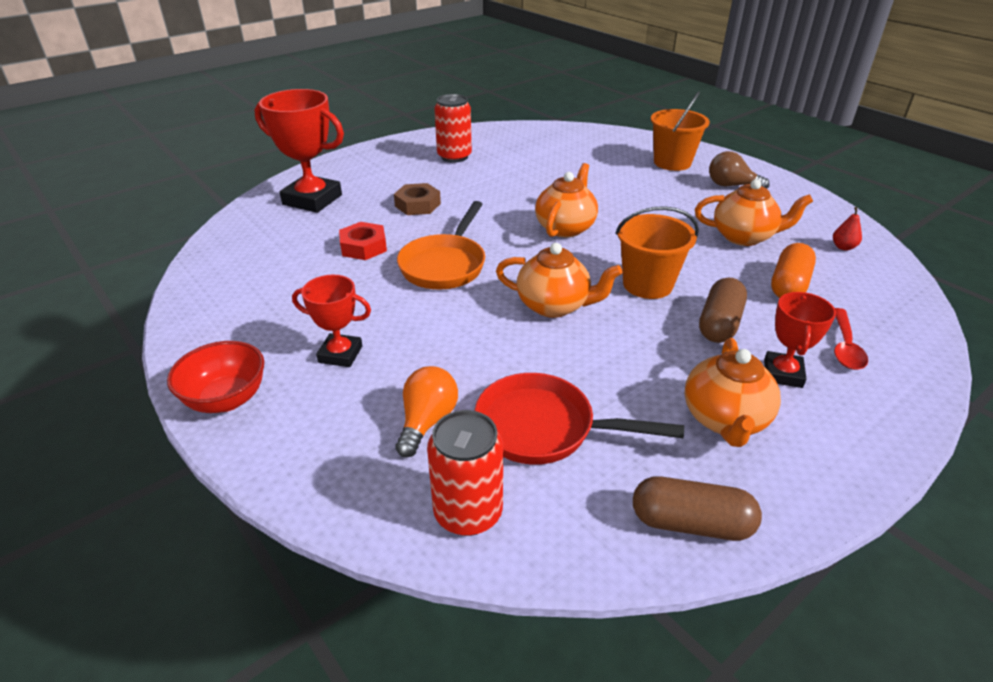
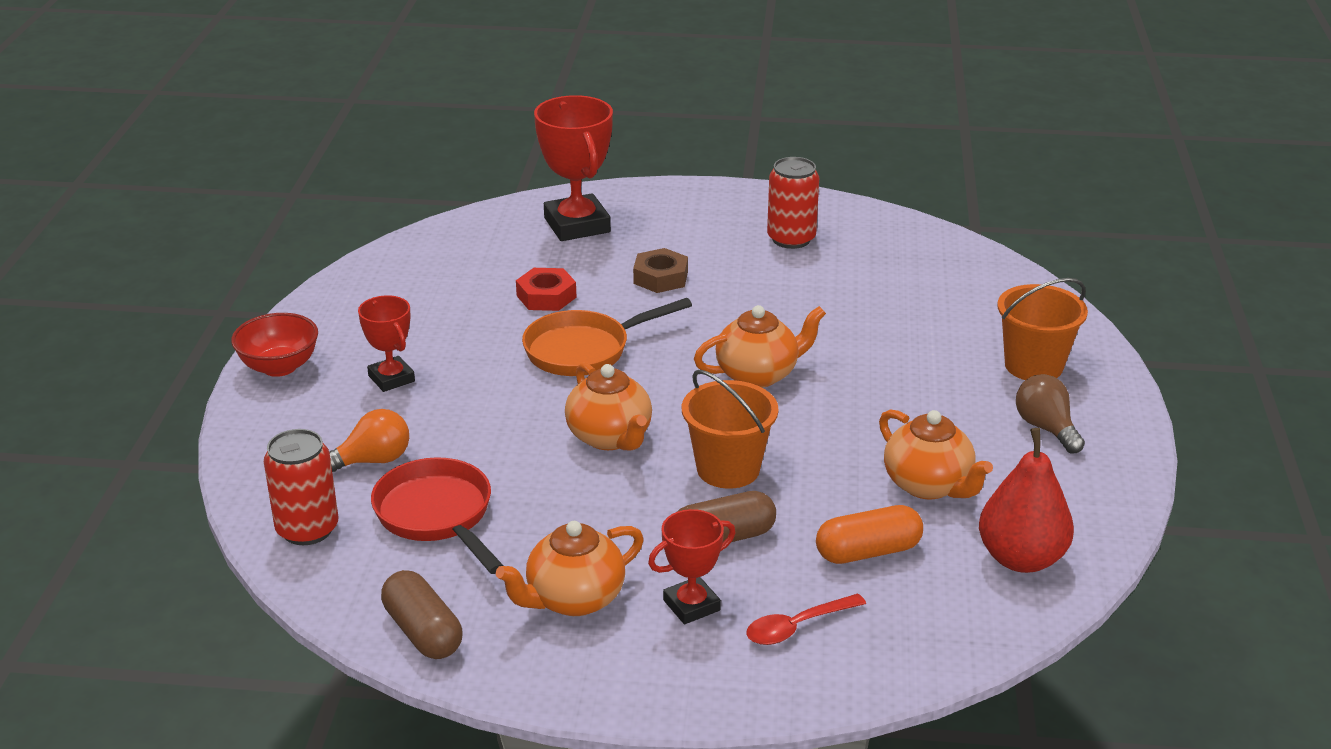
camera: 45 degrees right, 5 degrees down
red pear [833,207,862,251] -> red pear [979,428,1074,573], size x2.36

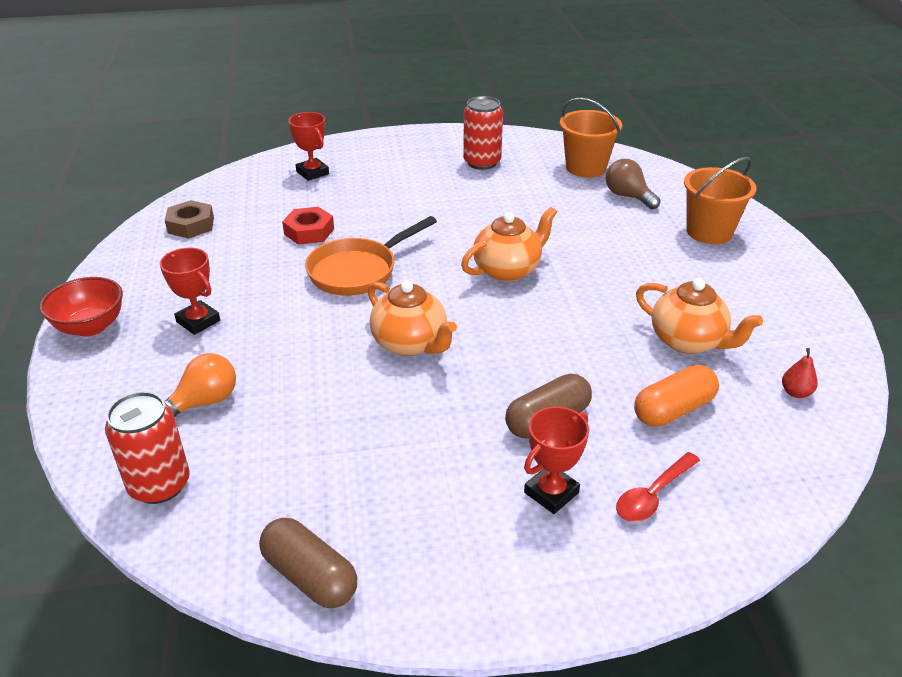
camera: 15 degrees left, 5 degrees up
red pan [371,457,504,574] -> none
orange teapot [496,521,644,616] -> none
red trophy [534,95,613,241] -> red trophy [288,112,329,181], size x0.57
brown nut [633,248,688,293] -> brown nut moved to [165,200,214,239]
orange bucket [682,370,779,489] -> orange bucket moved to [560,97,622,178]
red pear [979,428,1074,573] -> red pear [782,348,818,398], size x0.42
brown light bulb [1016,374,1085,454] -> brown light bulb moved to [606,159,660,209]

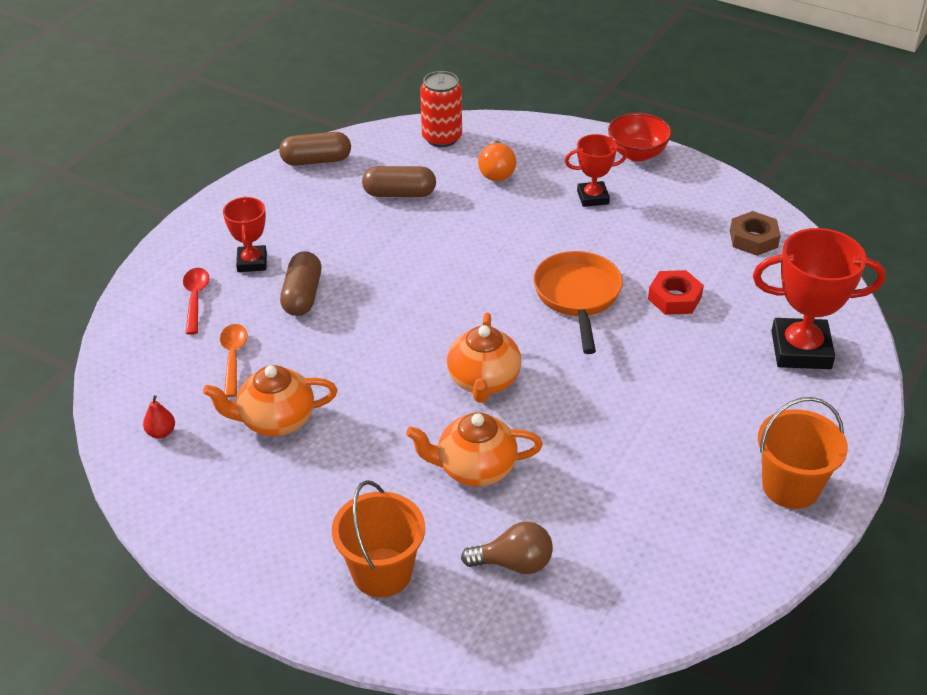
camera: 130 degrees right, 5 degrees up
red trophy [288,112,329,181] -> red trophy [753,228,886,369], size x1.74
orange teapot [368,280,457,356] -> orange teapot moved to [406,412,543,487]
red can [463,96,503,170] -> none
orange bucket [560,97,622,178] -> orange bucket moved to [758,397,848,509]
orange capsule [634,365,719,427] -> orange spoon [220,324,248,397]
none -> brown capsule [362,166,436,197]

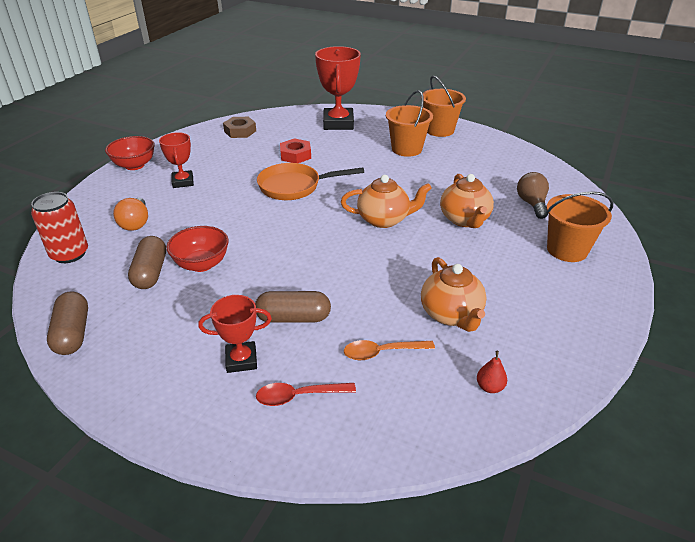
camera: 95 degrees left, 5 degrees down
orange light bulb [478,140,516,181] -> orange light bulb turned 90 degrees clockwise [113,198,148,231]
none -> red bowl [166,226,229,272]
none -> orange bucket [386,90,433,157]

